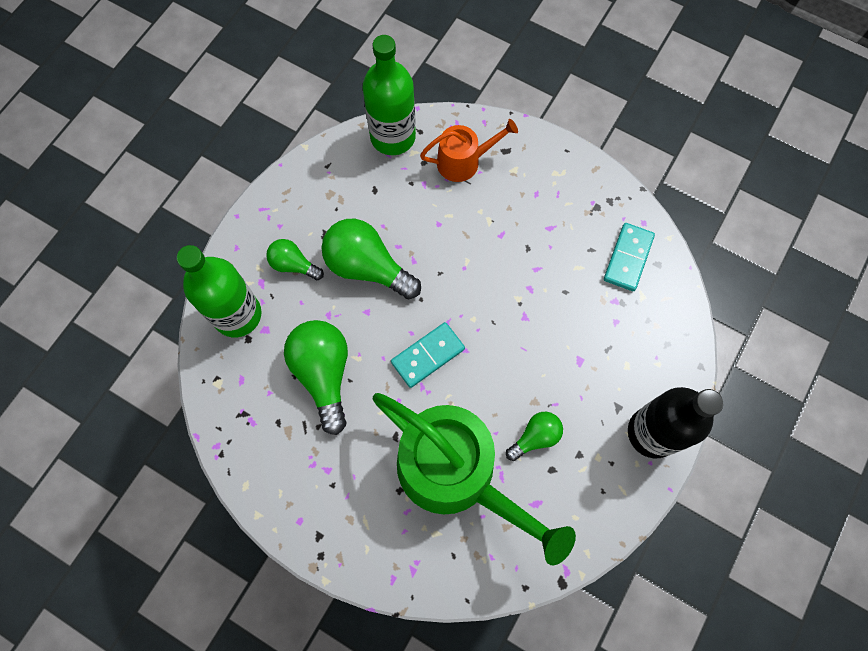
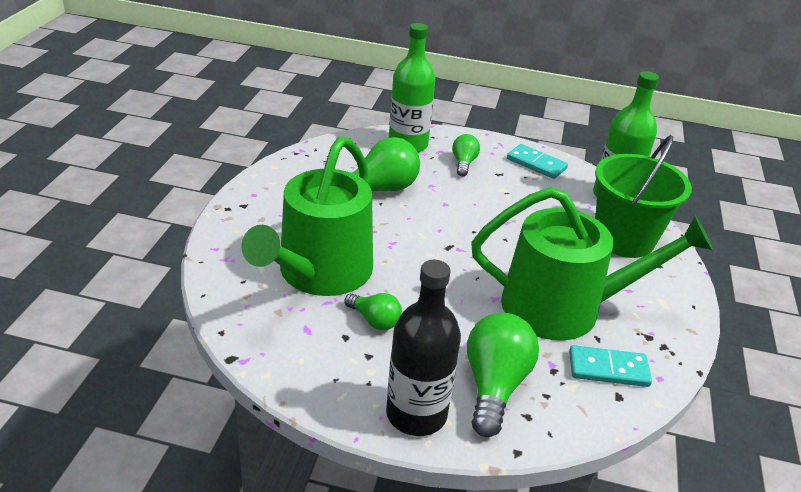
camera: 70 degrees right, 35 degrees down
green light bulb [321,219,421,299] -> green light bulb moved to [467,313,539,437]
turquoise domino [391,322,465,388] -> turquoise domino moved to [507,144,568,179]
orange watering can [420,119,518,182] -> green bucket [595,135,692,258]
none -> green watering can [471,187,713,341]

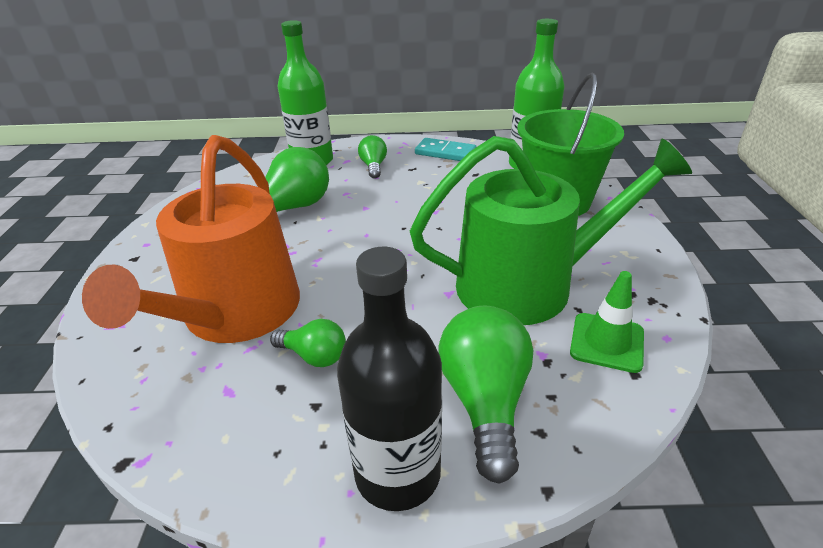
camera: 10 degrees left, 0 degrees up
green watering can [241,136,373,296] -> orange watering can [82,135,300,343]
turquoise domino [569,345,652,387] -> green traffic cone [570,271,644,373]

